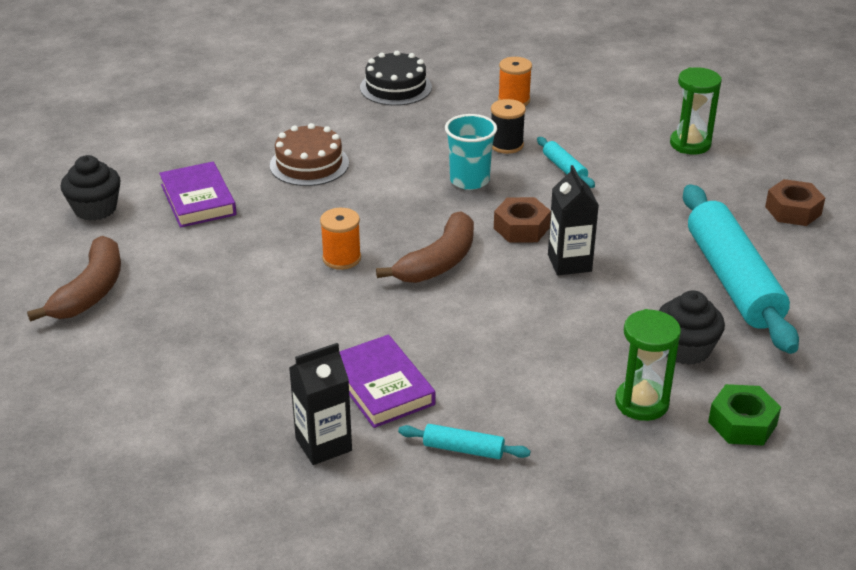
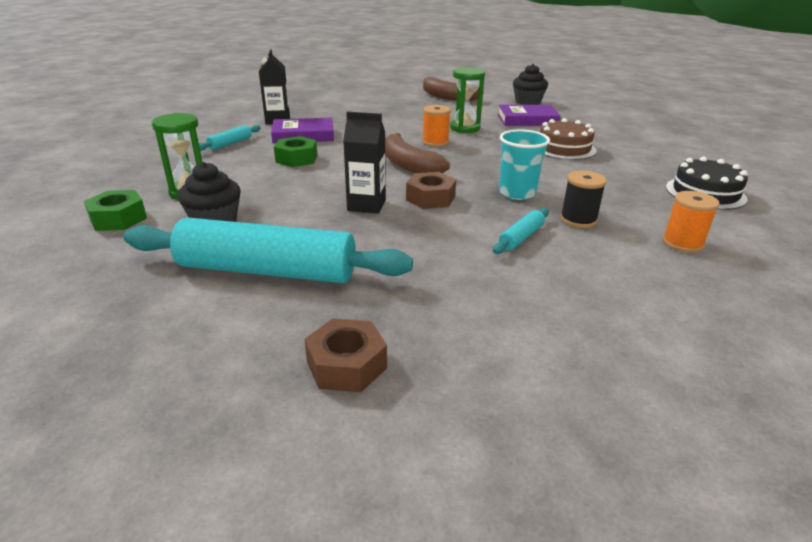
camera: 110 degrees right, 5 degrees down
turquoise rolling pin [537,137,595,188] -> turquoise rolling pin turned 45 degrees counterclockwise [493,208,549,254]
green hourglass [670,67,722,154] -> green hourglass moved to [450,67,485,133]
none -> green nut [274,136,318,167]

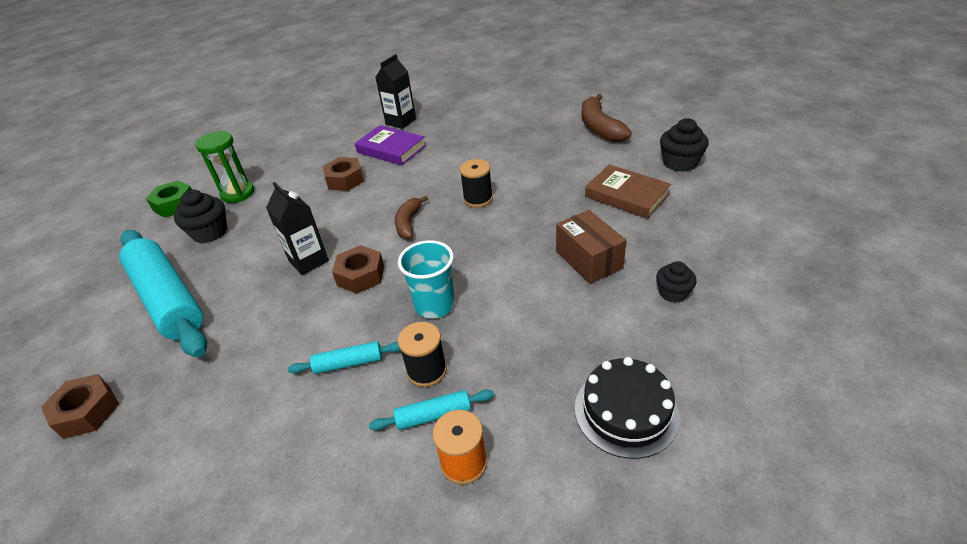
camera: 45 degrees right, 10 degrees up
turquoise rolling pin [199,125,261,151] -> turquoise rolling pin moved to [369,390,494,431]
green nut [274,136,318,167] -> brown nut [323,157,364,191]
brown banana [385,133,450,173] -> brown banana [395,196,428,239], size x0.63
orange spool [422,105,451,147] -> black spool [459,159,493,207]
green hourglass [450,67,485,133] -> none
purple book [498,105,561,126] -> brown book [585,164,671,219]
brown cake [540,118,597,160] -> brown box [556,210,627,284]
none -> black cupcake [656,261,697,303]

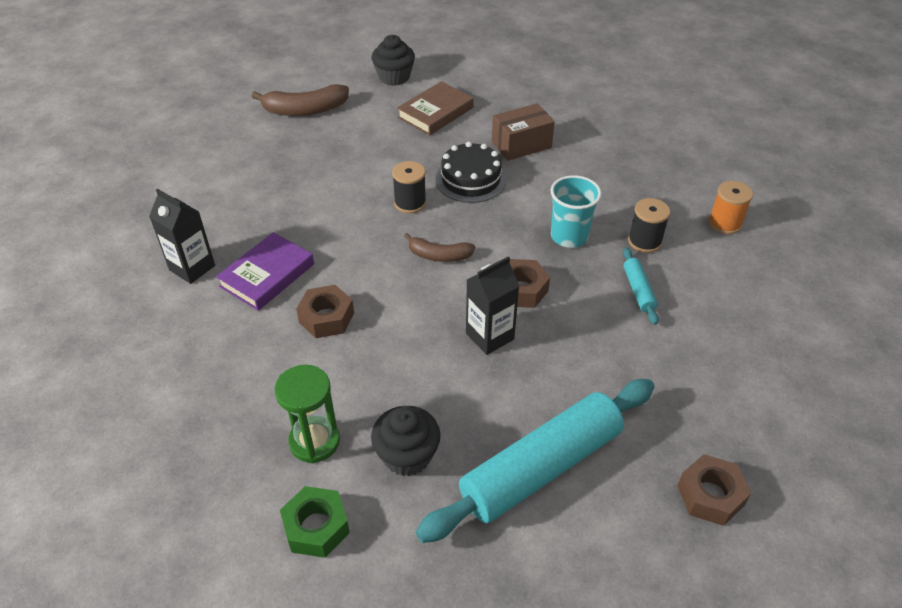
camera: 90 degrees left, 5 degrees up
turquoise rolling pin [369,390,494,431] -> none
black cake [575,357,680,459] -> black cake moved to [435,142,507,203]
black cupcake [656,261,697,303] -> none

